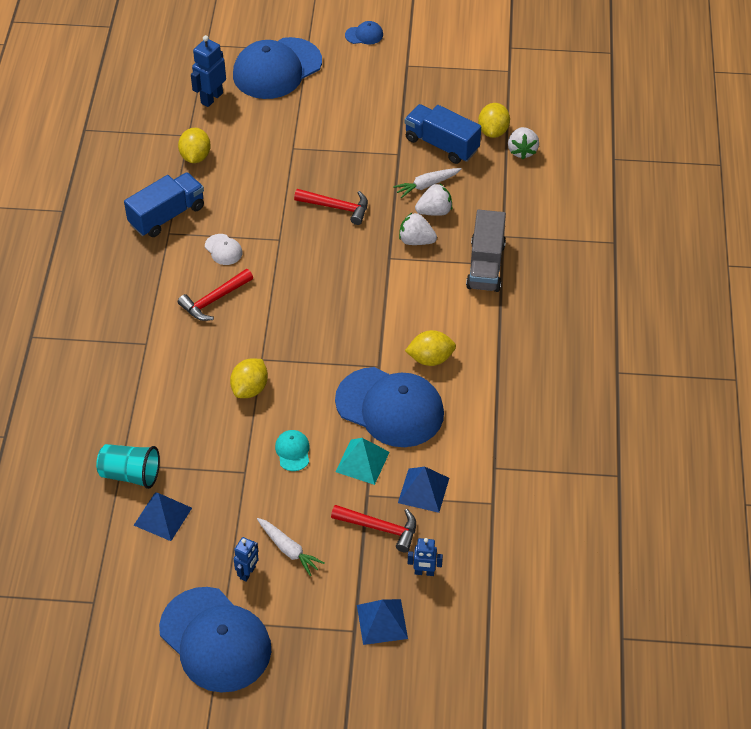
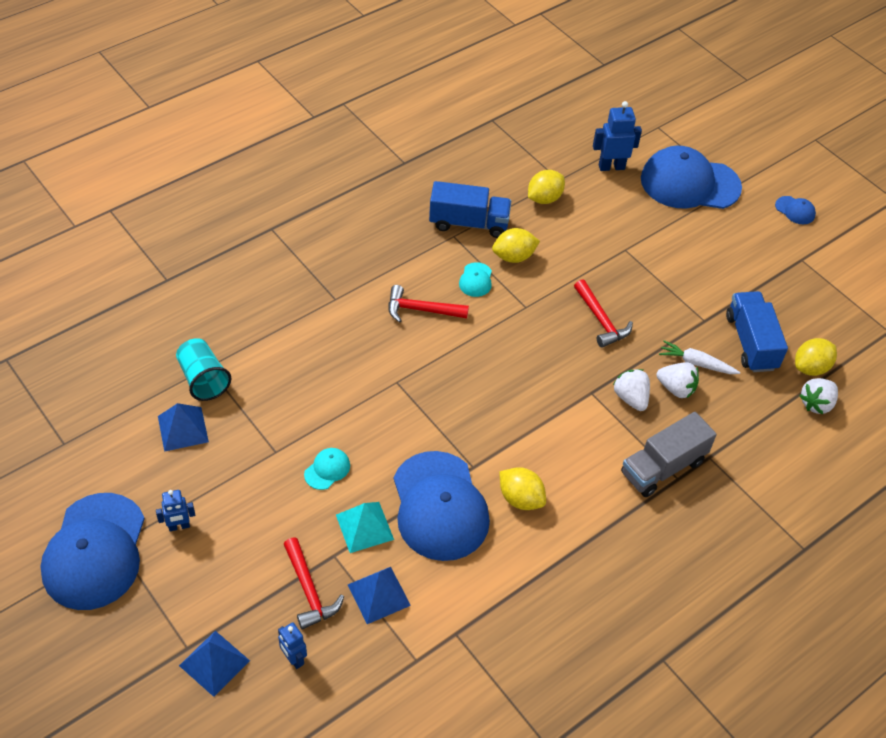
camera: 45 degrees right, 0 degrees up
white cap [205,234,243,265] -> turquoise cap [459,262,492,297]
yellow lemon [230,358,268,398] -> yellow lemon moved to [492,228,540,263]
white carrot [257,518,325,576] -> none

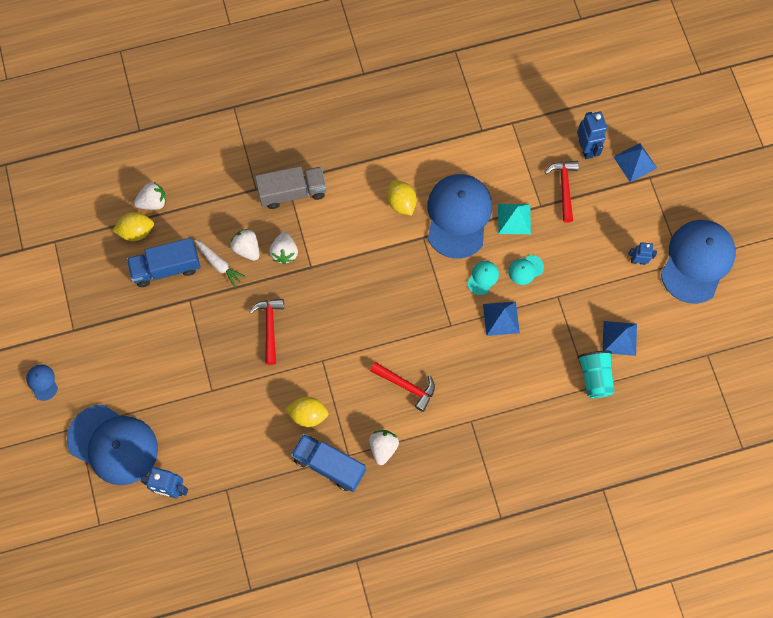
camera: 155 degrees left, 20 degrees up
blue robot [278,622,307,669] -> blue robot [577,111,607,159], size x1.59
blue pyramid [348,567,411,624] -> blue pyramid moved to [483,302,520,336]
turquoise cap [459,262,492,297] -> turquoise cap moved to [467,261,499,295]
yellow lemon [528,170,565,204] -> none
blue truck [726,291,788,372] -> blue truck turned 60 degrees clockwise [127,238,200,287]
none -> white strawberry [369,430,399,465]

